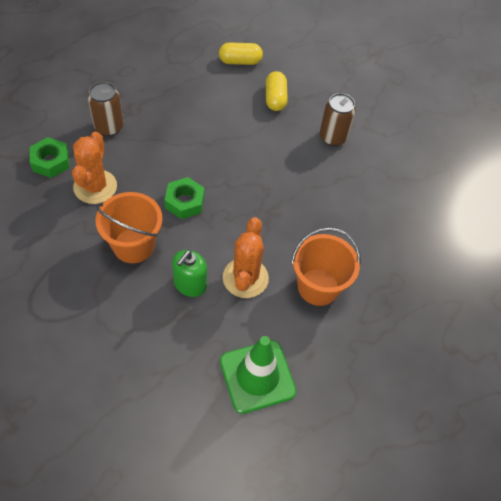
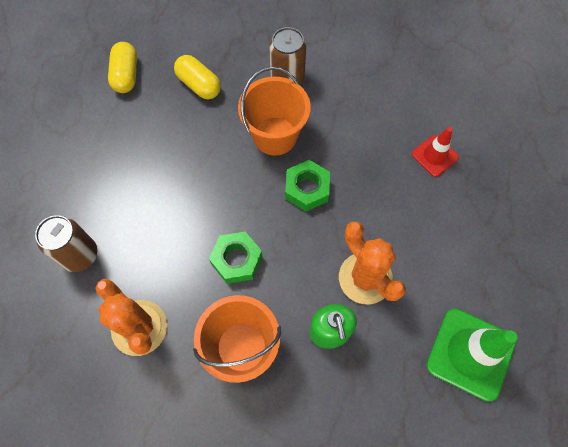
camera: 40 degrees left, 10 degrees up
green nut [30,137,70,178] -> green nut moved to [285,160,330,212]
yellow capsule [219,42,263,65] -> yellow capsule turned 45 degrees counterclockwise [108,42,137,93]
orange bucket [291,227,361,306] -> orange bucket moved to [238,67,311,156]
none -> red traffic cone [412,127,459,177]

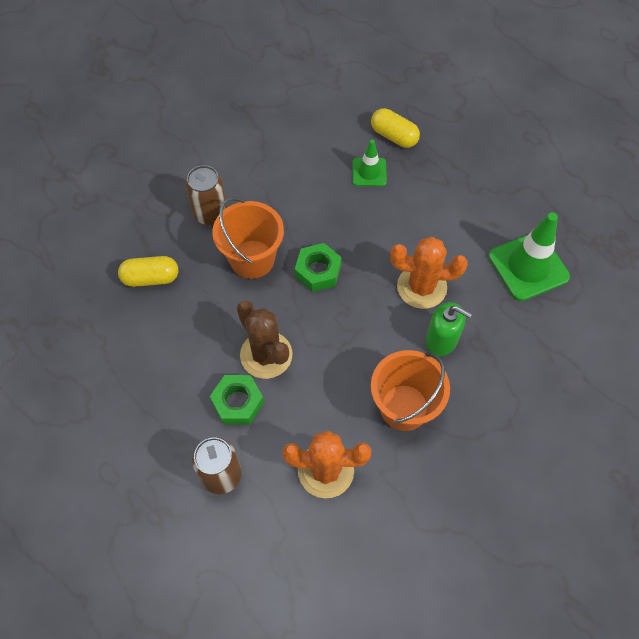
camera: 50 degrees left, 5 degrees down
yellow capsule [108,42,137,93] -> yellow capsule moved to [371,108,420,148]
green nut [209,232,262,284] -> green nut moved to [210,375,264,425]
red traffic cone [412,127,459,177] -> green traffic cone [352,140,387,186]
none -> brown cactus [237,301,292,379]

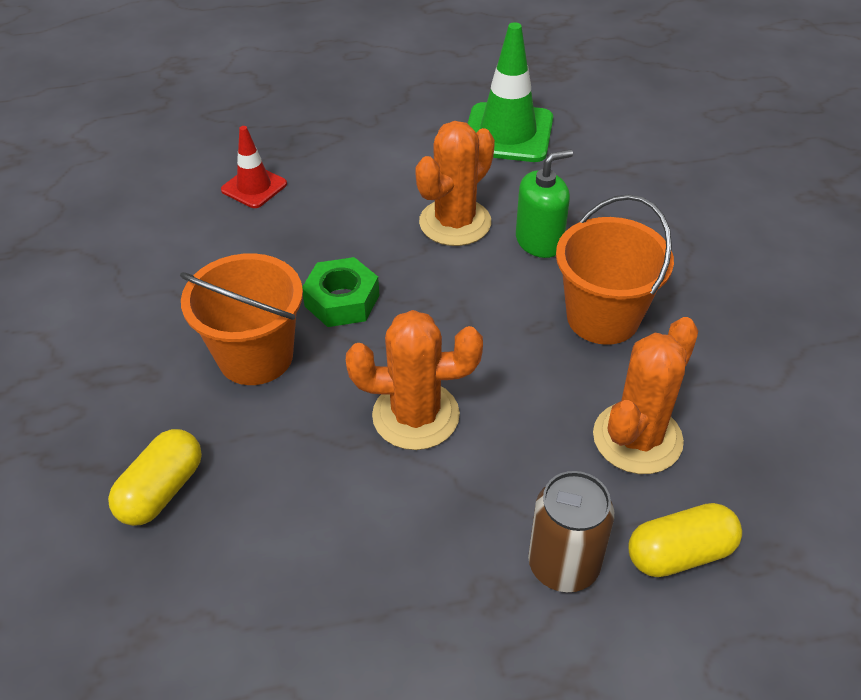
camera: 55 degrees left, 15 degrees down
brown can [185,165,227,225] -> none
green nut [210,375,264,425] -> none
brown cactus [237,301,292,379] -> orange cactus [346,310,483,450]
green traffic cone [352,140,387,186] -> red traffic cone [221,126,287,208]
yellow capsule [371,108,420,148] -> yellow capsule moved to [629,503,742,577]

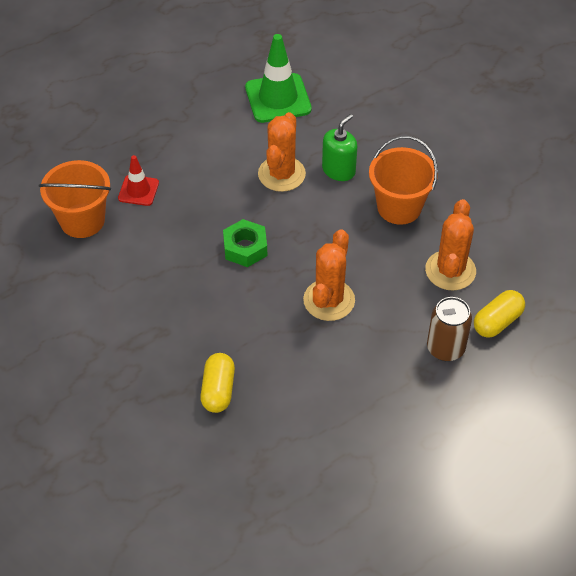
camera: 25 degrees left, 5 degrees up
orange bucket [180,253,303,385] -> orange bucket moved to [38,160,111,238]
orange cactus [346,310,483,450] -> orange cactus turned 45 degrees counterclockwise [303,229,355,321]

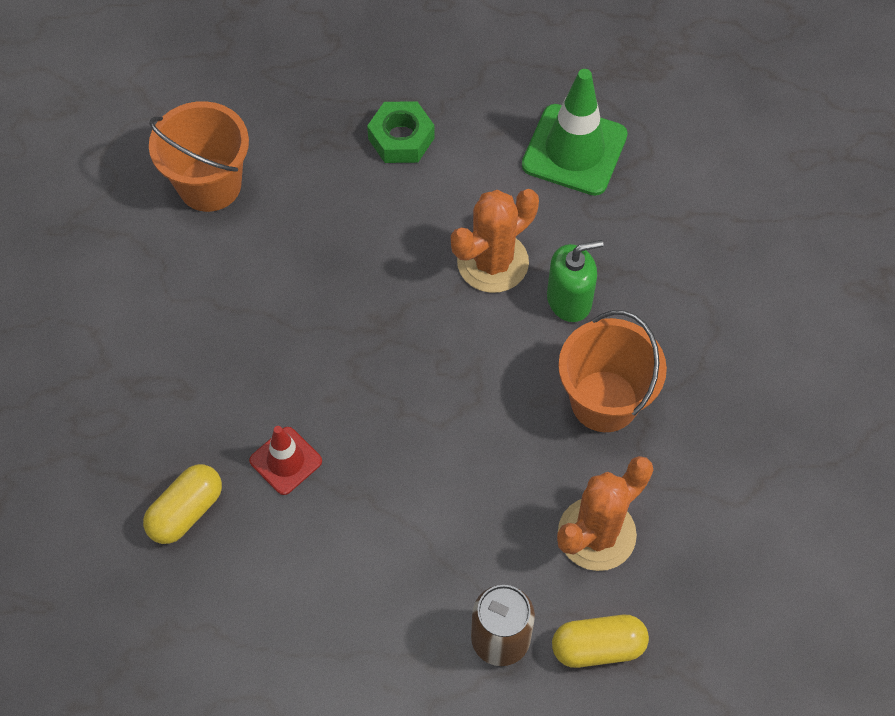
camera: 35 degrees right, 10 degrees up
red traffic cone [118,155,159,206] -> red traffic cone moved to [249,426,322,495]
green nut [223,219,267,267] -> green nut moved to [367,101,435,163]
orange cactus [303,229,355,321] -> none

